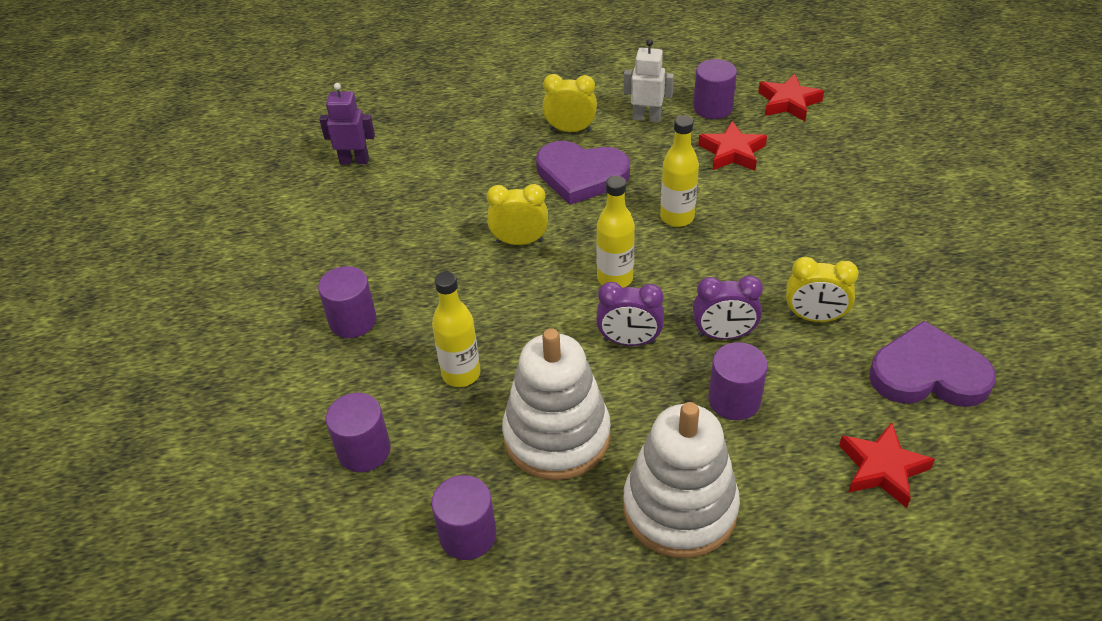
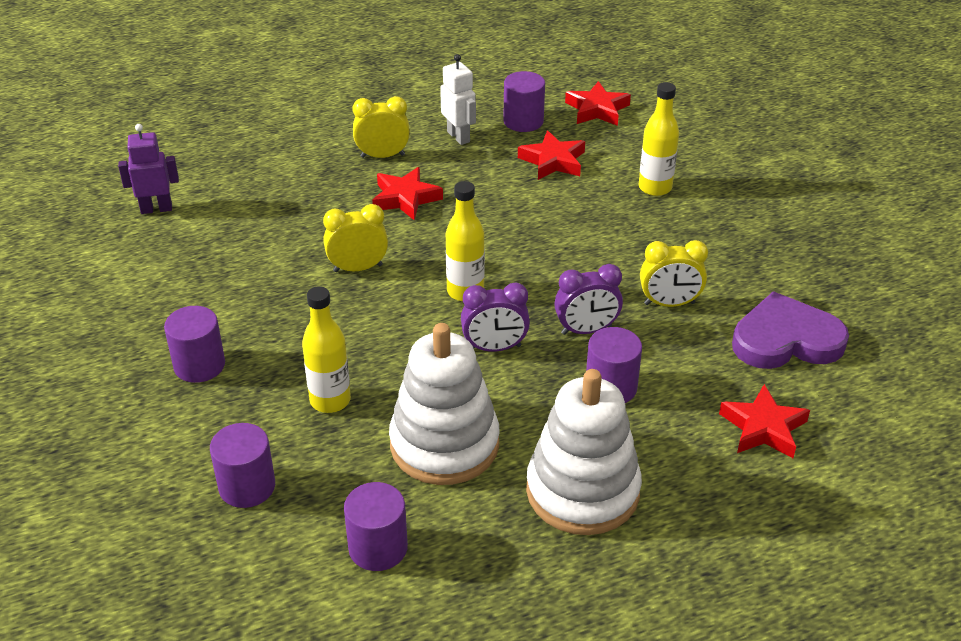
camera: 15 degrees left, 5 degrees down
purple heart [536,141,630,205] -> red star [372,167,443,220]
white robot [624,39,674,122] -> white robot turned 60 degrees clockwise [440,54,476,145]
yellow bottle [660,115,699,227] -> yellow bottle moved to [639,82,679,196]

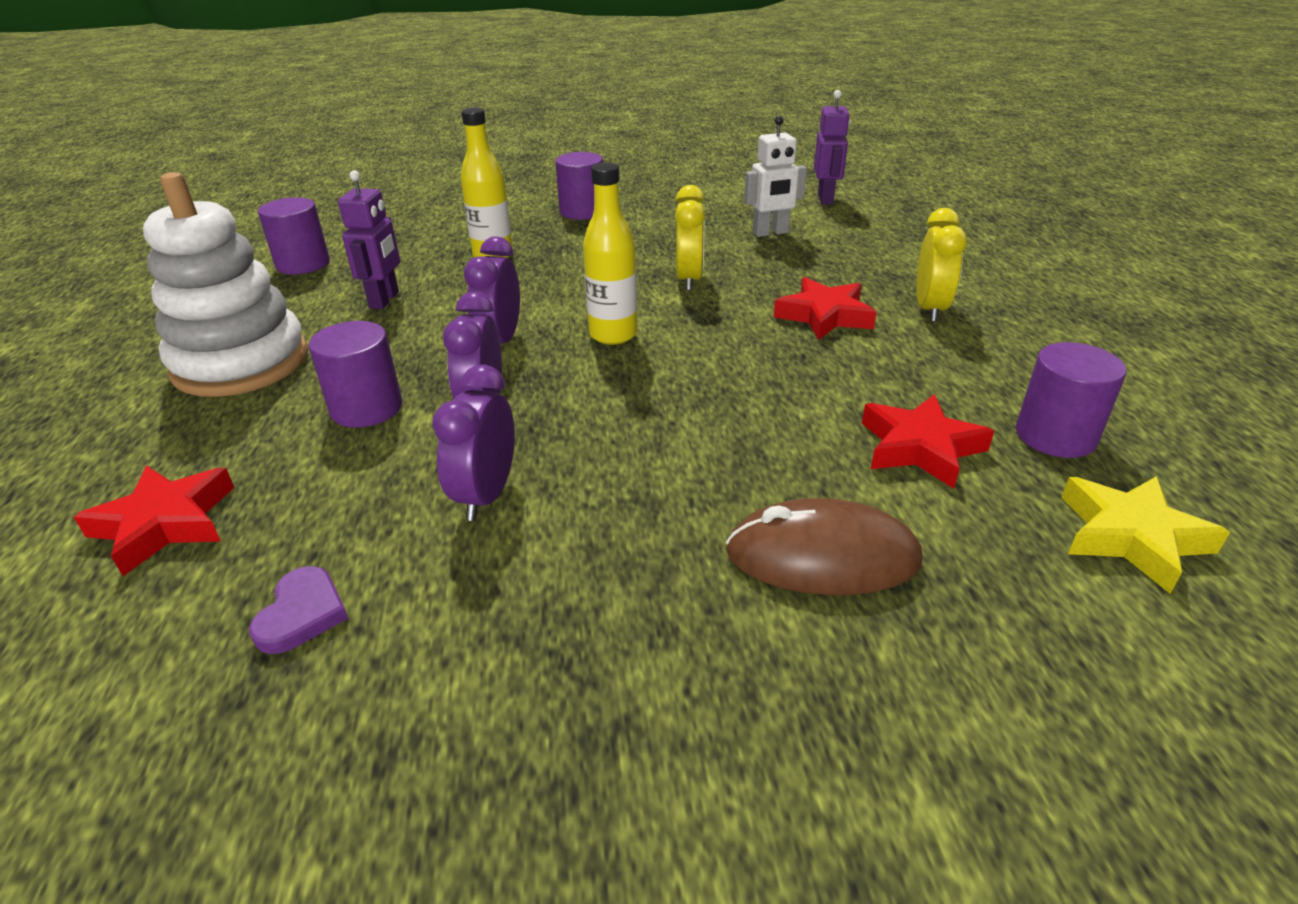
camera: 105 degrees right, 5 degrees down
purple cylinder [210,423,275,508] -> none
white stacking toy [389,323,499,485] -> purple robot [338,170,400,309]
white robot [440,54,476,145] -> white robot moved to [744,116,807,237]
red star [565,81,631,126] -> yellow star [1061,476,1230,594]
yellow bottle [639,82,679,196] -> brown mouse [726,498,922,595]
yellow clock [640,240,708,307] -> purple clock [432,364,515,521]
purple heart [732,292,849,369] -> purple heart [249,566,348,654], size x0.46

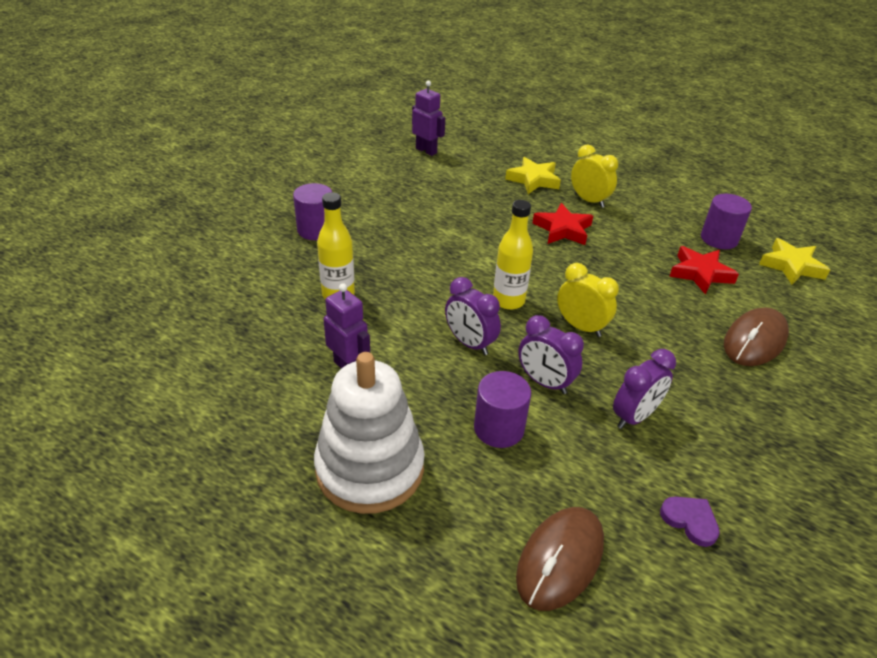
camera: 55 degrees left, 5 degrees up
red star [74,466,235,576] -> brown mouse [516,507,604,611]
purple cylinder [258,197,330,274] -> none
purple clock [432,364,515,521] -> purple clock turned 90 degrees counterclockwise [613,349,676,429]
yellow clock [675,185,705,291] -> yellow clock moved to [557,263,619,337]
white robot [744,116,807,237] -> none
none -> yellow star [505,157,561,194]

